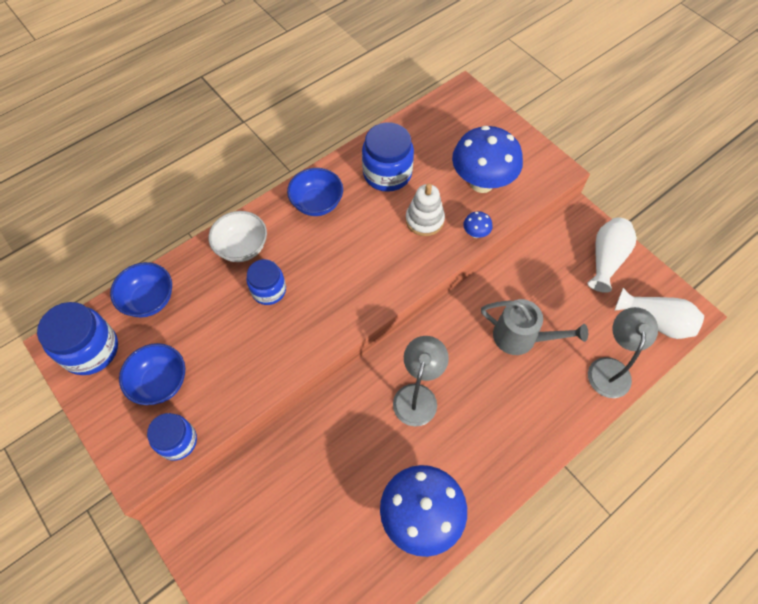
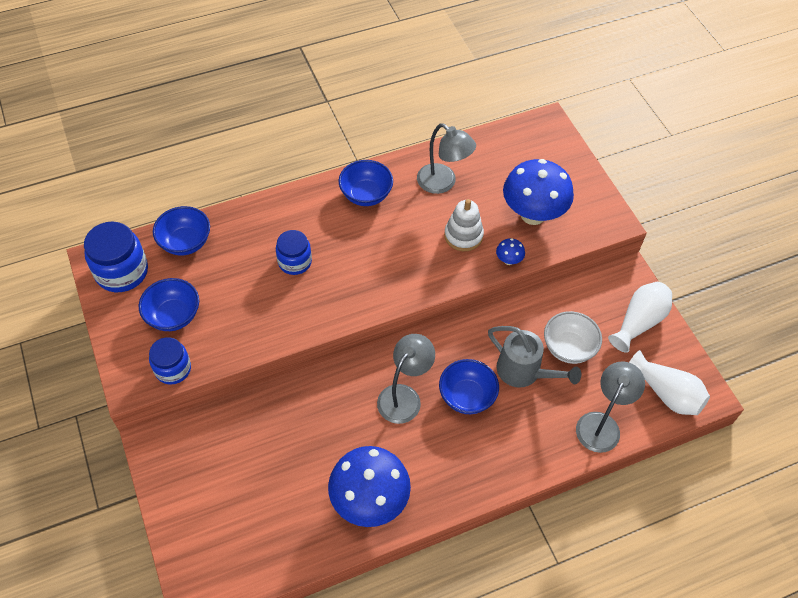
camera: 15 degrees right, 5 degrees down
white bowl [209,211,267,262] -> white bowl moved to [544,311,602,364]
blue jar [362,122,414,192] -> grey lamp [417,123,476,194]
none -> blue bowl [439,359,499,414]

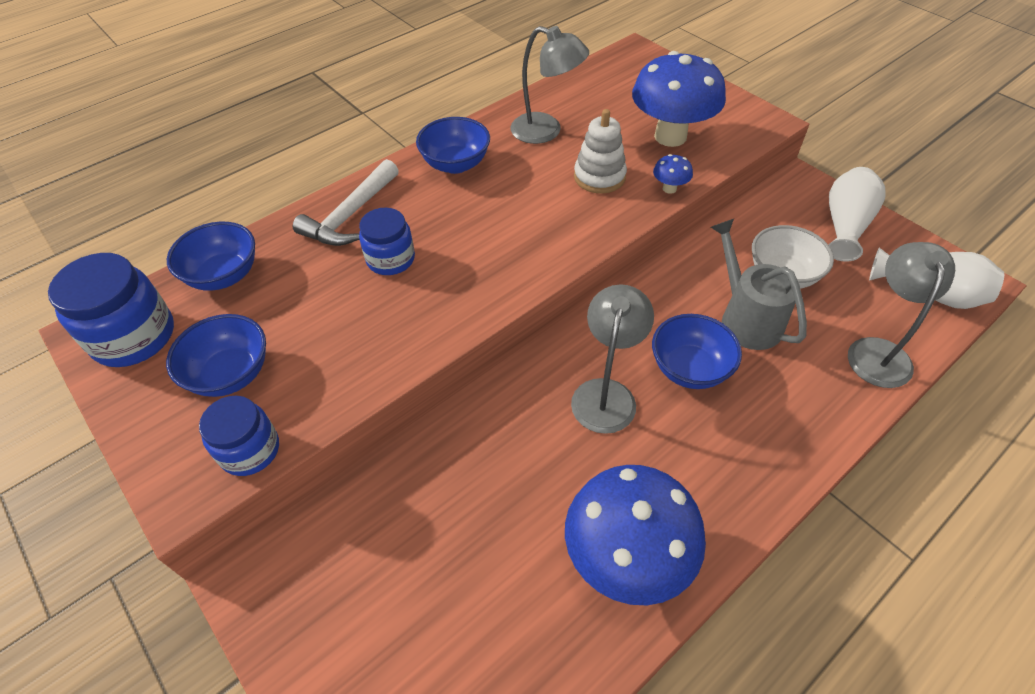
camera: 15 degrees left, 5 degrees down
grey watering can [488,326,581,388] -> grey watering can turned 135 degrees counterclockwise [711,219,807,350]
none -> white hammer [293,159,399,246]

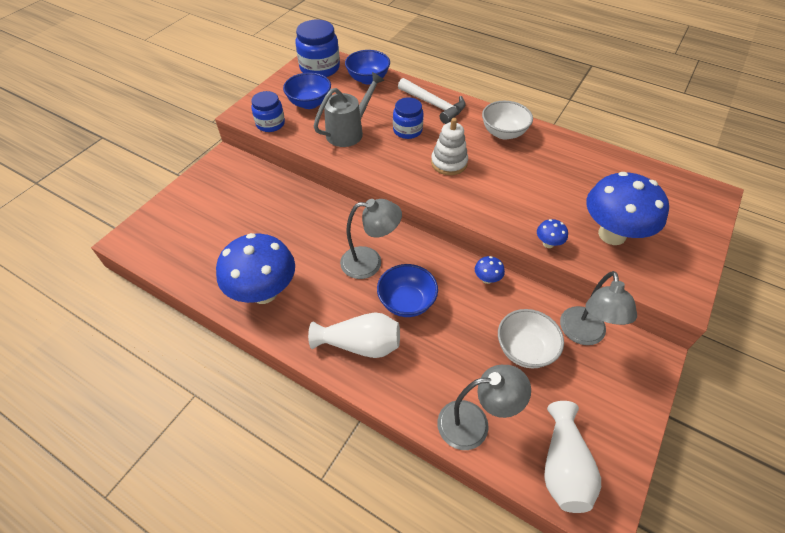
camera: 70 degrees right, 0 degrees up
white hammer [293,159,399,246] -> white hammer turned 150 degrees counterclockwise [398,78,466,124]
blue bowl [416,117,490,174] -> white bowl [482,101,533,140]
grey lamp [511,26,589,144] -> grey lamp moved to [560,271,637,345]
white stacking toy [574,109,627,194] -> white stacking toy moved to [431,118,468,175]
grey watering can [711,219,807,350] -> grey watering can moved to [314,72,384,147]
white vase [829,167,886,262] -> white vase moved to [308,312,400,358]
none -> blue mushroom [475,256,505,284]

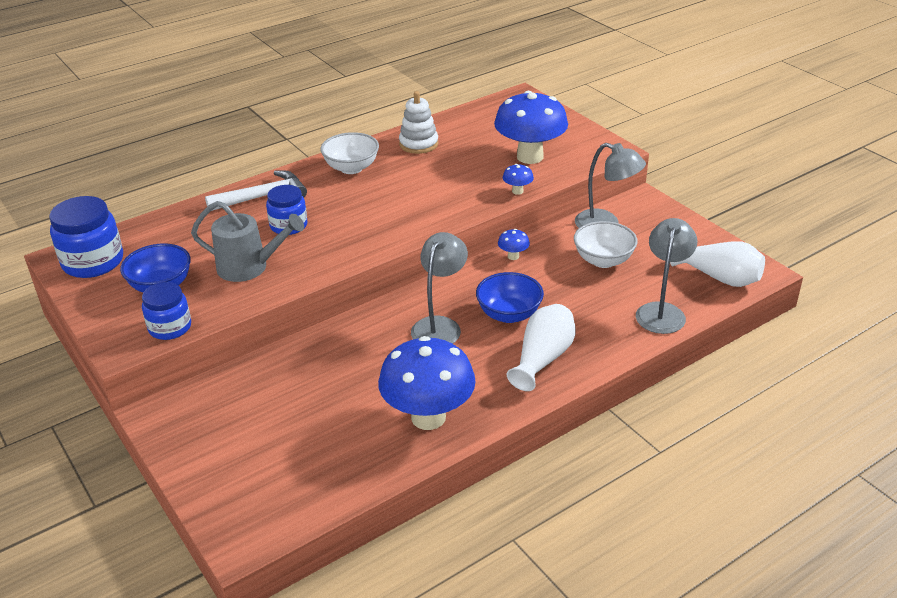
camera: 65 degrees left, 15 degrees down
grey watering can [314,72,384,147] -> grey watering can turned 120 degrees clockwise [191,201,304,282]
blue bowl [345,50,390,84] -> none
white stacking toy [431,118,468,175] -> white stacking toy moved to [399,91,438,154]

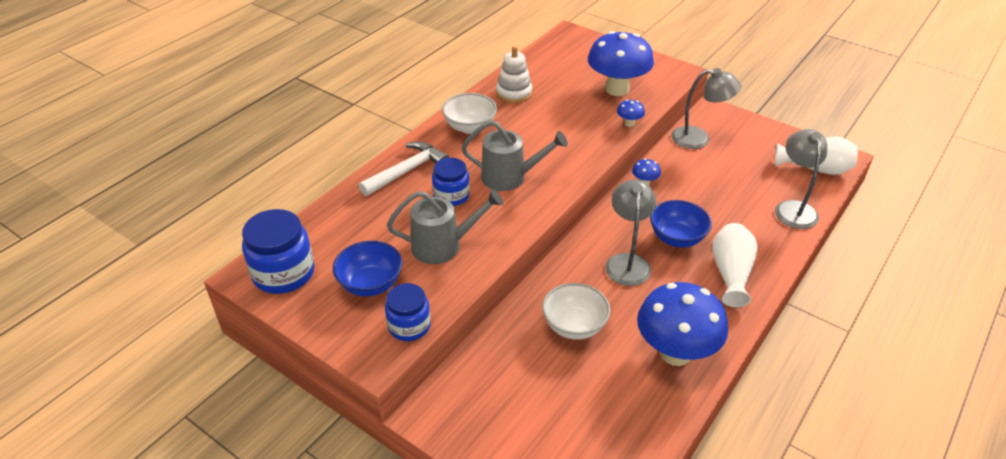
camera: 20 degrees left, 5 degrees up
white bowl [574,221,638,268] -> white bowl moved to [542,283,611,340]
none -> grey watering can [462,120,568,191]

